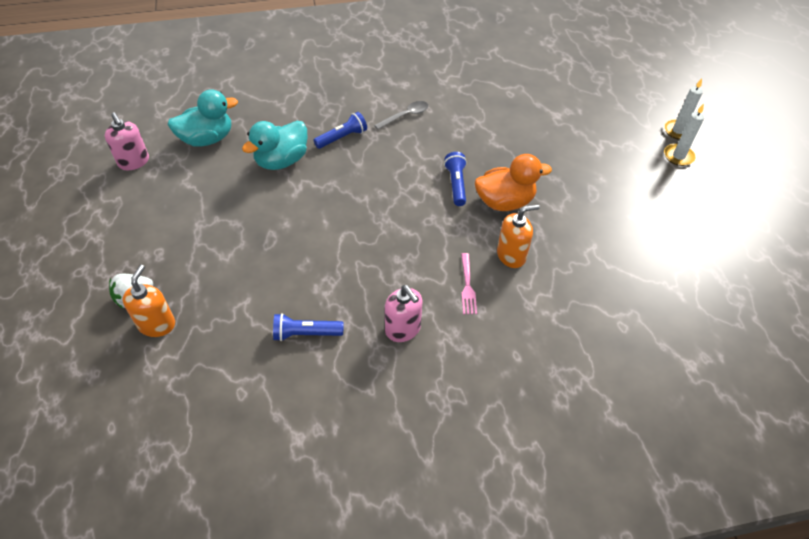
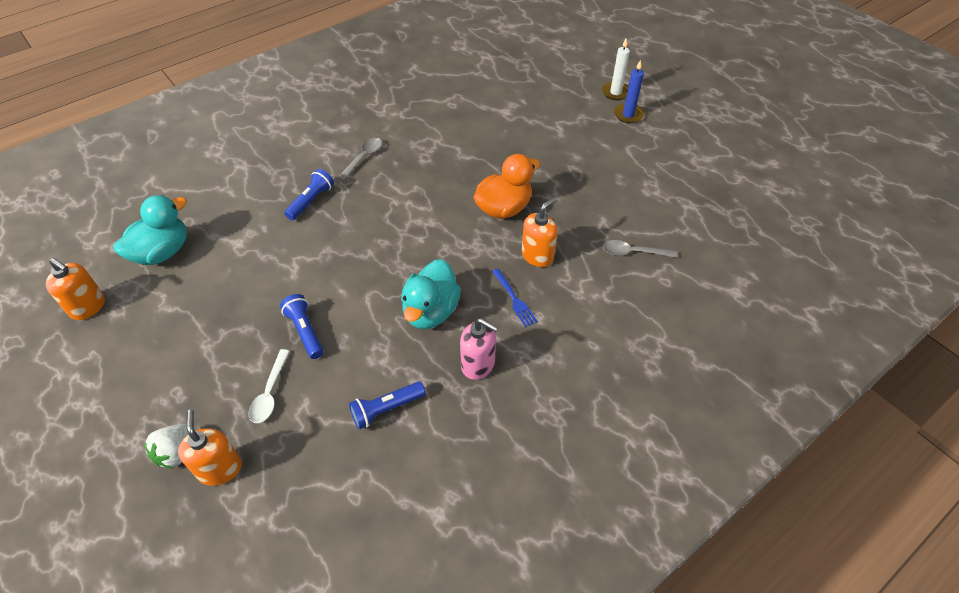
camera: 25 degrees left, 0 degrees up
pink soap dispenser [105,112,149,170] -> orange soap dispenser [46,258,105,320]
turquoise duck [242,121,308,170] -> turquoise duck moved to [401,259,461,329]
blue flashlight [444,152,467,206] -> blue flashlight moved to [280,294,324,359]
pink fork [461,253,477,314] -> blue fork [492,269,538,327]
white candle [664,104,704,166] -> blue candle [614,60,644,123]
none -> white spoon [249,349,290,423]
none -> grey spoon [603,240,677,258]

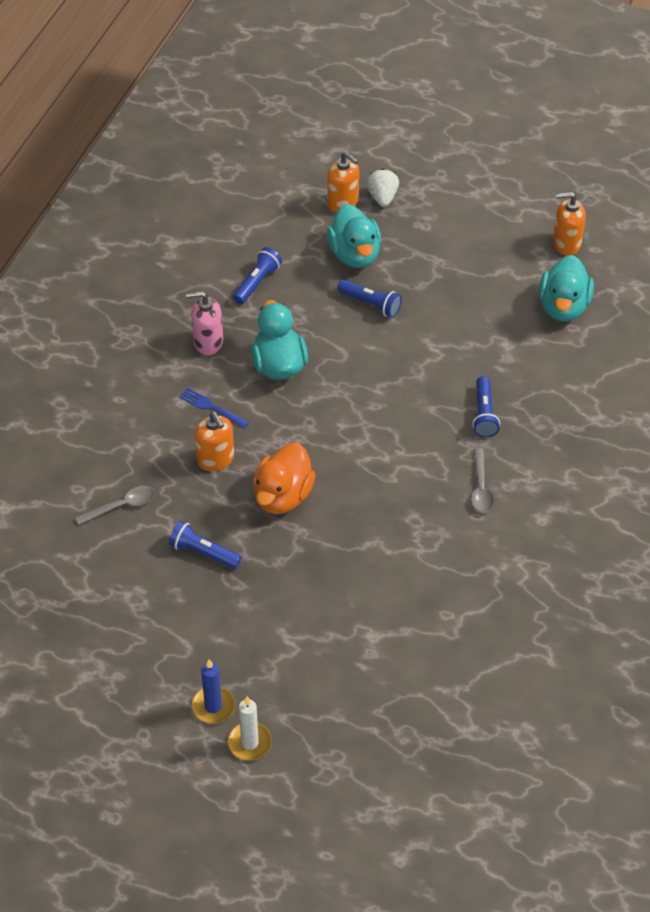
camera: 150 degrees right, 0 degrees up
white spoon [249,349,290,423] -> turquoise duck [327,204,381,268]
orange soap dispenser [522,197,558,267] -> orange soap dispenser turned 45 degrees counterclockwise [195,412,234,471]
none -> blue flashlight [169,521,241,569]

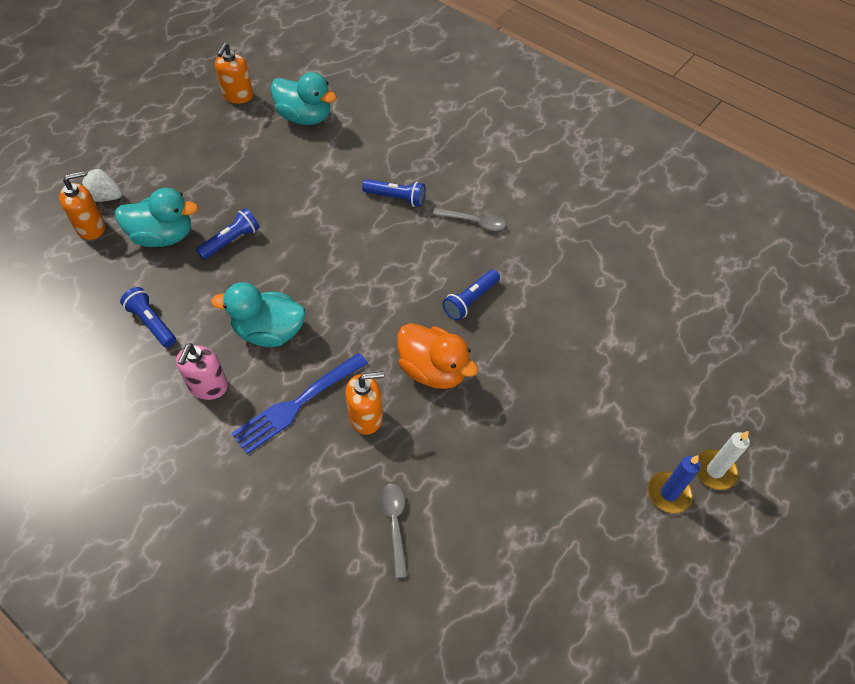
camera: 75 degrees left, 5 degrees up
blue flashlight [169,521,241,569] -> blue flashlight moved to [442,269,500,321]
blue fork [179,388,249,428] -> blue fork [231,353,368,454], size x1.80

